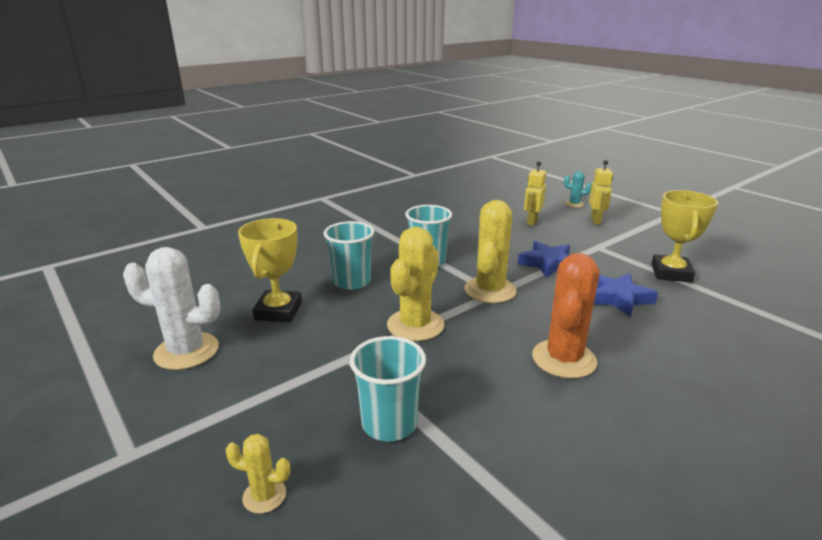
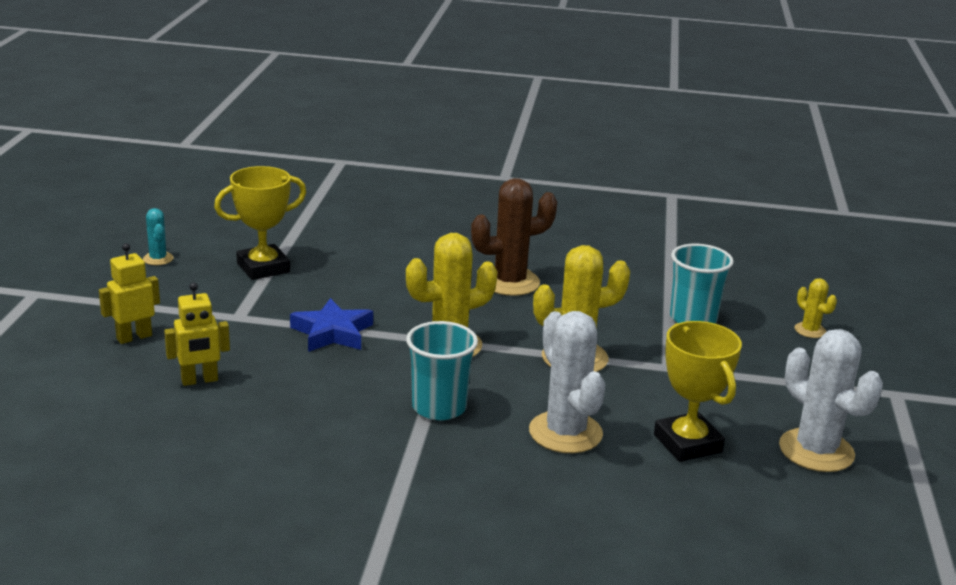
camera: 135 degrees left, 0 degrees up
yellow trophy [238,218,302,322] -> yellow trophy turned 75 degrees counterclockwise [654,321,742,462]
turquoise cup [323,221,374,290] -> white cactus [529,311,605,453]
orange cactus [532,253,599,378] -> brown cactus [471,178,557,296]
turquoise cactus [564,171,592,208] -> turquoise cactus moved to [143,208,174,265]
blue star [594,273,658,317] -> none

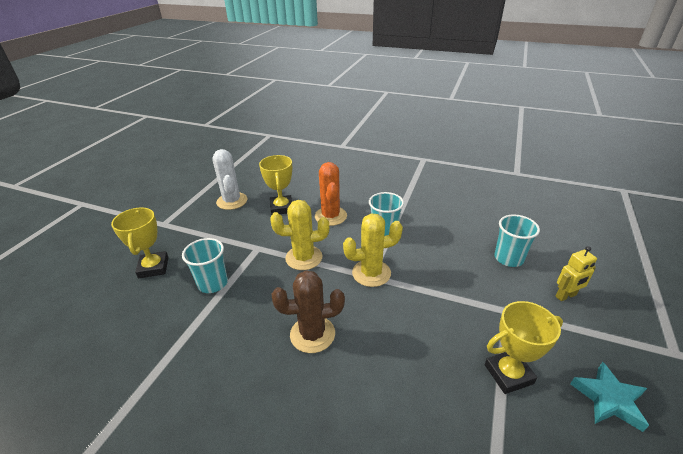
camera: 165 degrees left, 10 degrees up
turquoise cactus [143,208,174,265] -> turquoise star [570,362,649,432]
yellow robot [164,282,230,386] -> turquoise cup [494,214,540,267]
blue star [290,298,373,352] -> none
white cactus [529,311,605,453] -> orange cactus [315,162,347,226]
yellow cactus [794,278,837,338] -> yellow trophy [111,207,169,278]

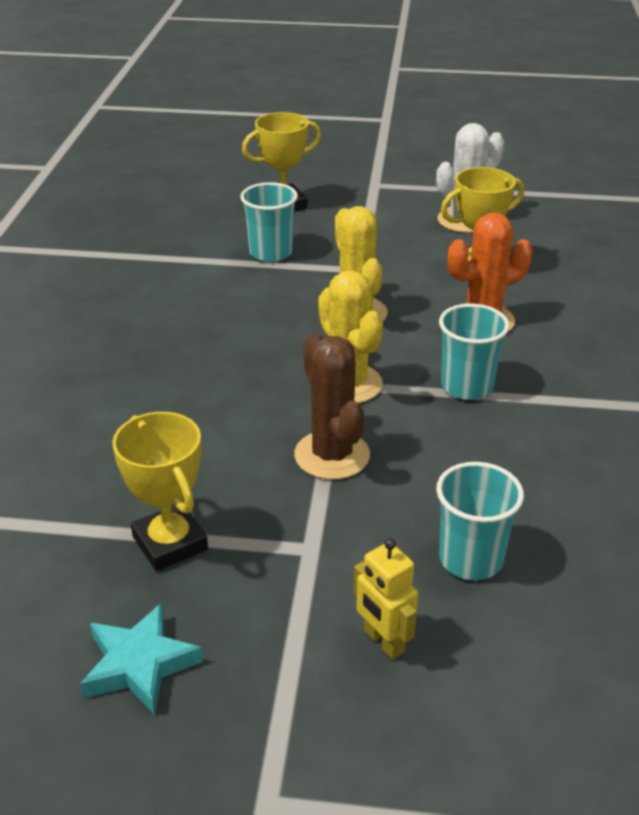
camera: 75 degrees right, 0 degrees up
brown cactus [272,270,345,353] -> brown cactus moved to [294,333,370,480]

